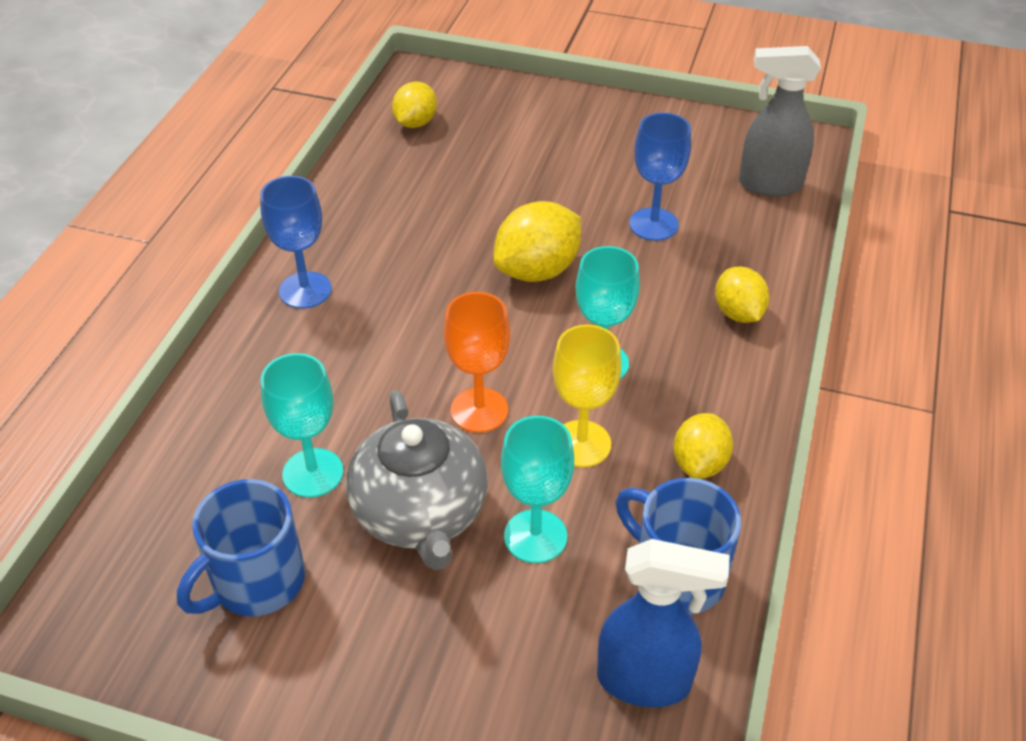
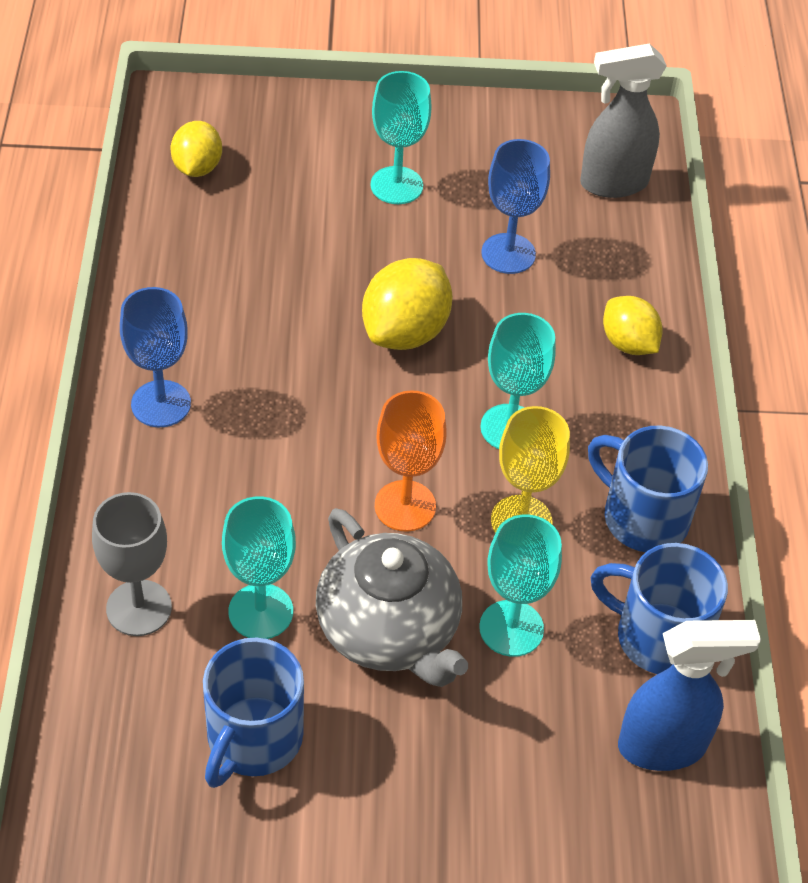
camera: 20 degrees left, 5 degrees up
yellow lemon [673,413,733,479] -> blue mug [588,425,708,552]
none -> grey goblet [92,492,172,636]
none -> turquoise goblet [370,71,432,204]

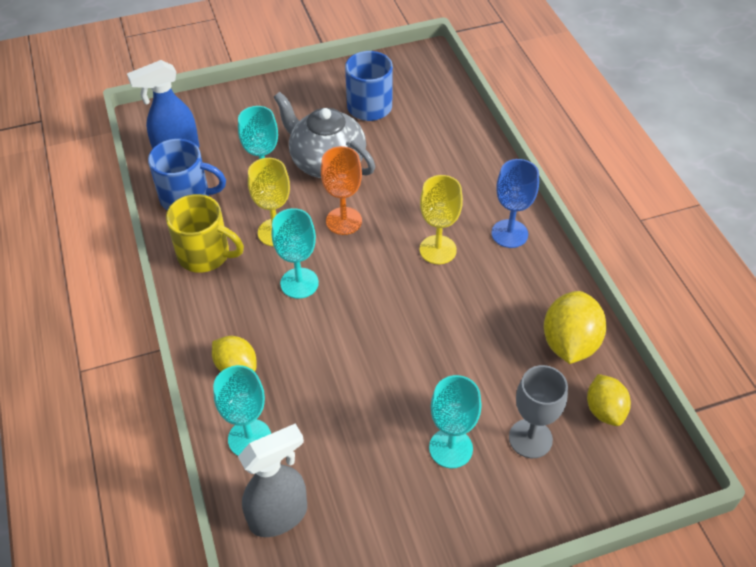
camera: 165 degrees right, 0 degrees up
grey goblet [92,492,172,636] -> grey goblet moved to [509,365,568,458]
turquoise goblet [222,496,296,639] -> turquoise goblet moved to [213,365,271,456]
yellow lemon [362,258,453,350] -> yellow lemon moved to [544,291,607,364]
blue goblet [481,139,550,274] -> none
blue mug [588,425,708,552] -> yellow mug [166,194,244,273]
none -> yellow goblet [420,175,463,264]

